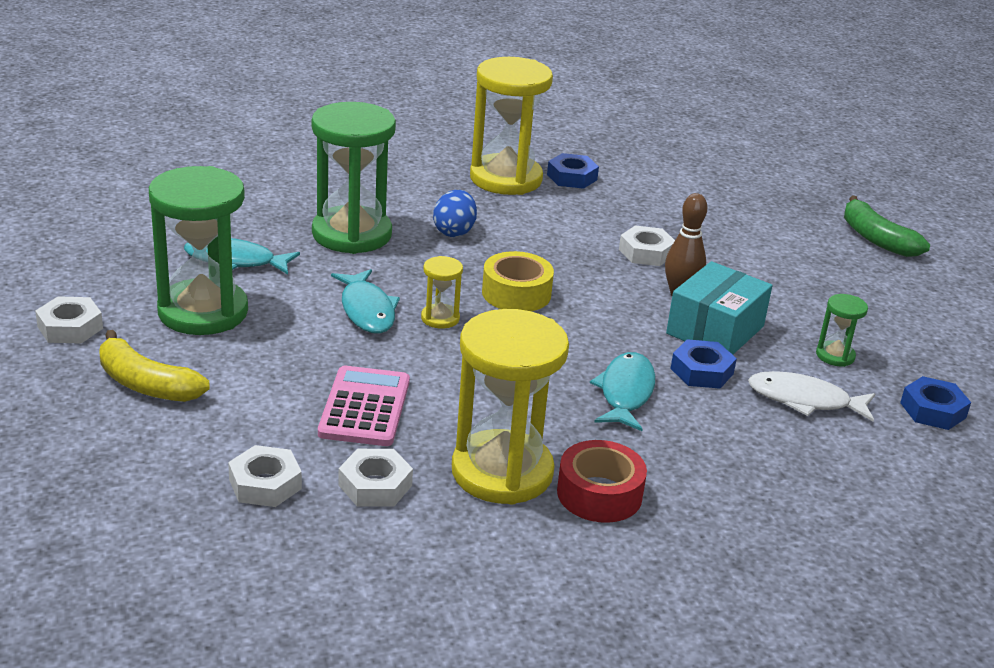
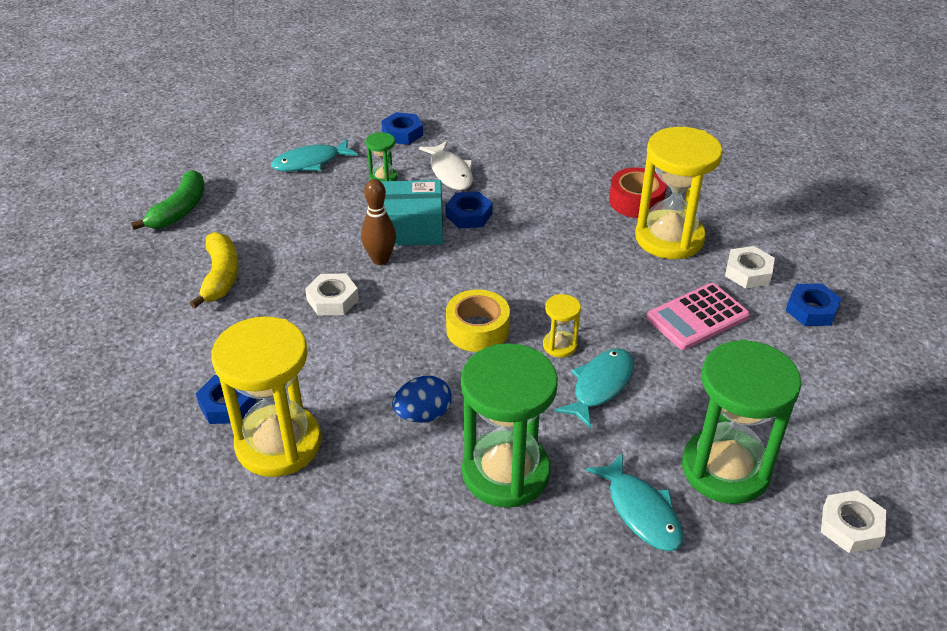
camera: 125 degrees left, 10 degrees up
yellow banana [99,330,210,402] -> yellow banana moved to [190,232,238,309]
white nut [228,445,302,507] -> blue nut [786,283,842,326]
turquoise fish [590,352,656,431] -> turquoise fish moved to [271,139,358,171]

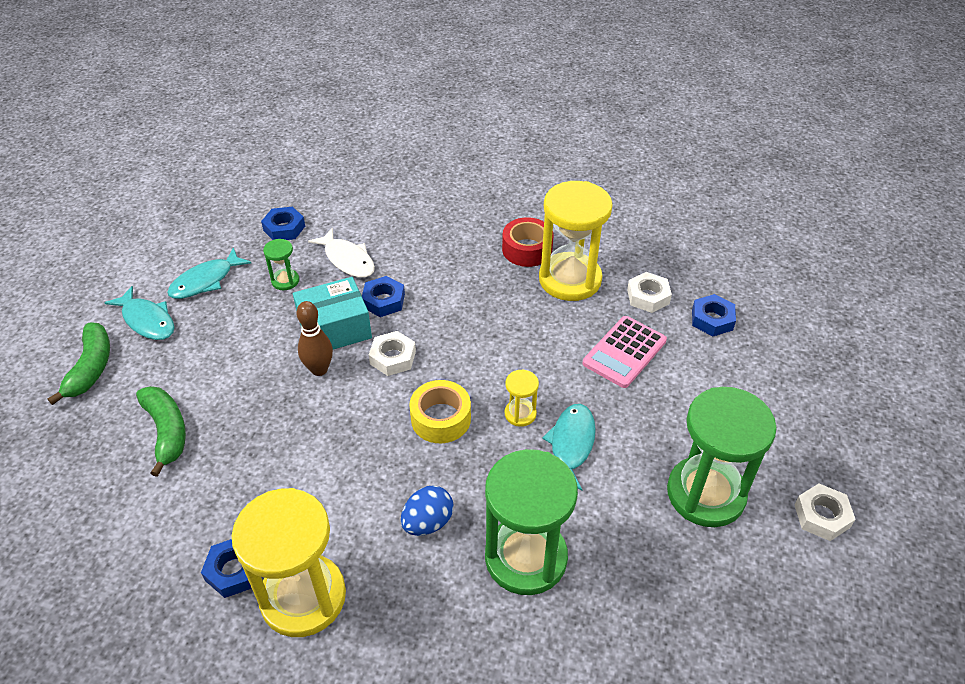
camera: 20 degrees left, 5 degrees up
yellow banana [190,232,238,309] -> green banana [136,386,186,477]
white nut [305,274,359,315] -> white nut moved to [369,331,416,376]
turquoise fish [586,452,684,551] -> turquoise fish moved to [104,286,175,340]

